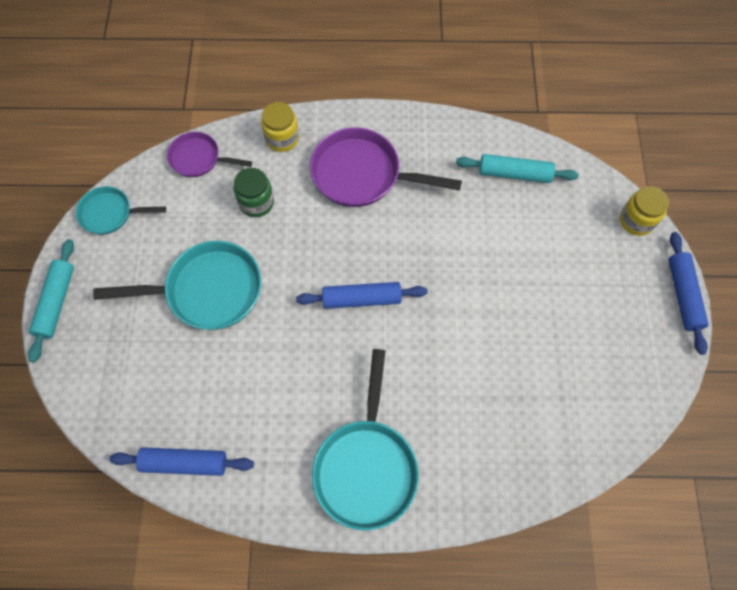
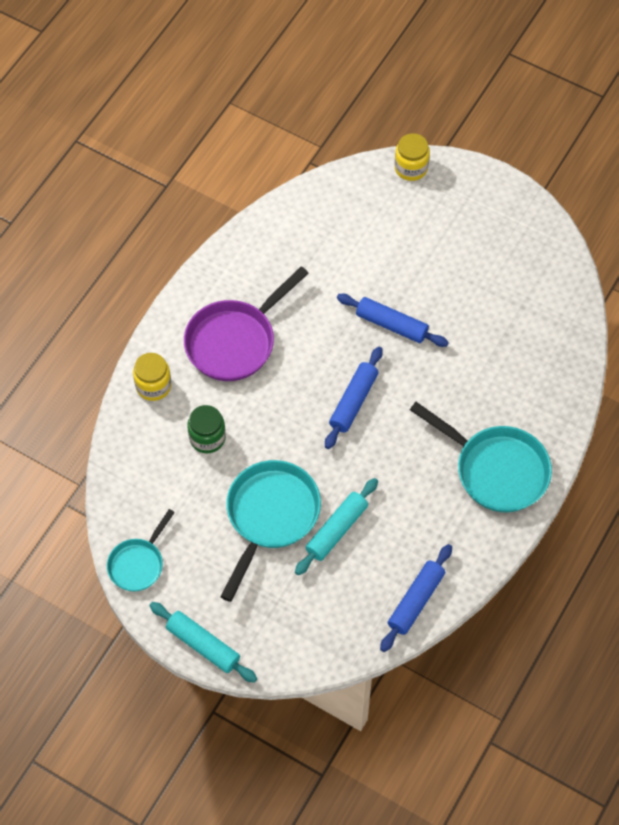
camera: 60 degrees left, 5 degrees down
purple pan [167,132,252,177] -> none
turquoise rolling pin [456,154,579,183] -> turquoise rolling pin moved to [295,478,378,575]
blue rolling pin [669,232,708,355] -> blue rolling pin moved to [337,294,449,347]

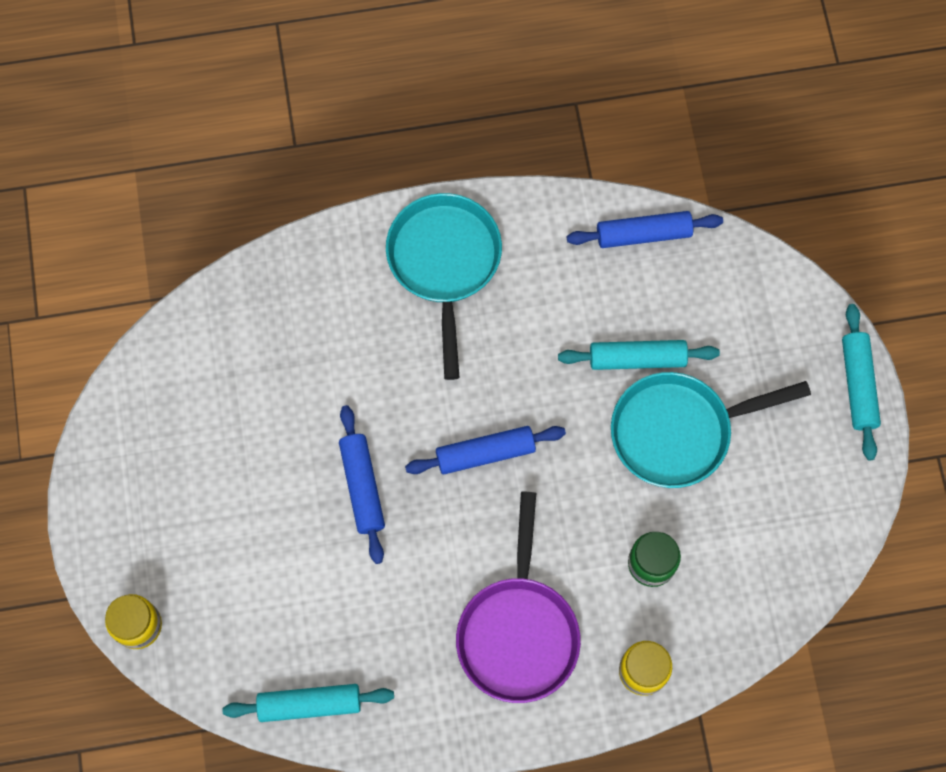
camera: 130 degrees left, 10 degrees up
turquoise pan [107,509,175,592] -> none
purple pan [184,266,309,381] -> purple pan turned 90 degrees clockwise [456,492,581,703]
none -> turquoise rolling pin [222,684,394,722]

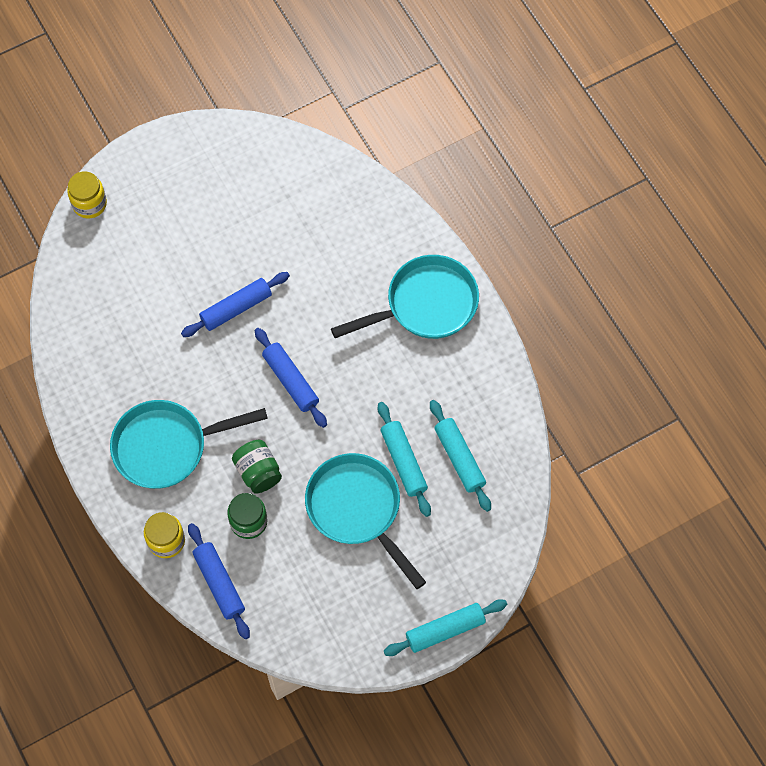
camera: 70 degrees right, 5 degrees down
turquoise rolling pin [222,684,394,722] -> turquoise rolling pin moved to [430,400,491,512]
purple pan [456,492,581,703] -> turquoise pan [110,400,268,489]
blue rolling pin [567,211,723,248] -> blue rolling pin moved to [188,523,250,639]
none -> green jar [232,440,282,494]

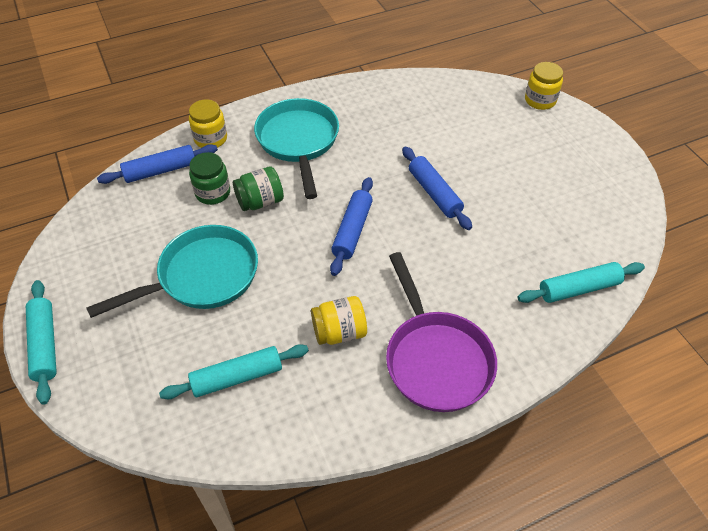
camera: 95 degrees right, 15 degrees down
blue rolling pin [255,328,327,428] -> blue rolling pin turned 45 degrees counterclockwise [330,177,373,276]
turquoise pan [331,255,479,339] -> purple pan [386,252,497,412]
turquoise rolling pin [378,402,431,517] -> turquoise rolling pin moved to [518,262,645,303]
none -> yellow jar [311,296,367,345]

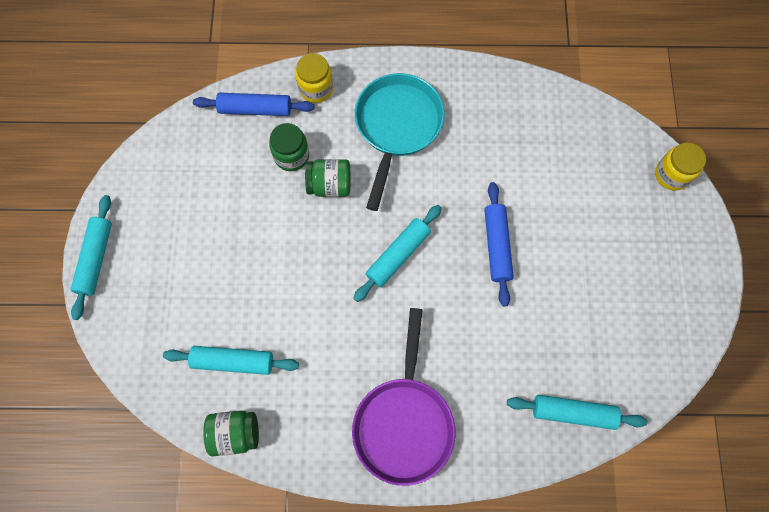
camera: 25 degrees right, 20 degrees up
turquoise pan [86,225,258,318] -> none
yellow jar [311,296,367,345] -> none
blue rolling pin [330,177,373,276] -> turquoise rolling pin [353,205,442,302]
none -> green jar [203,411,259,456]

